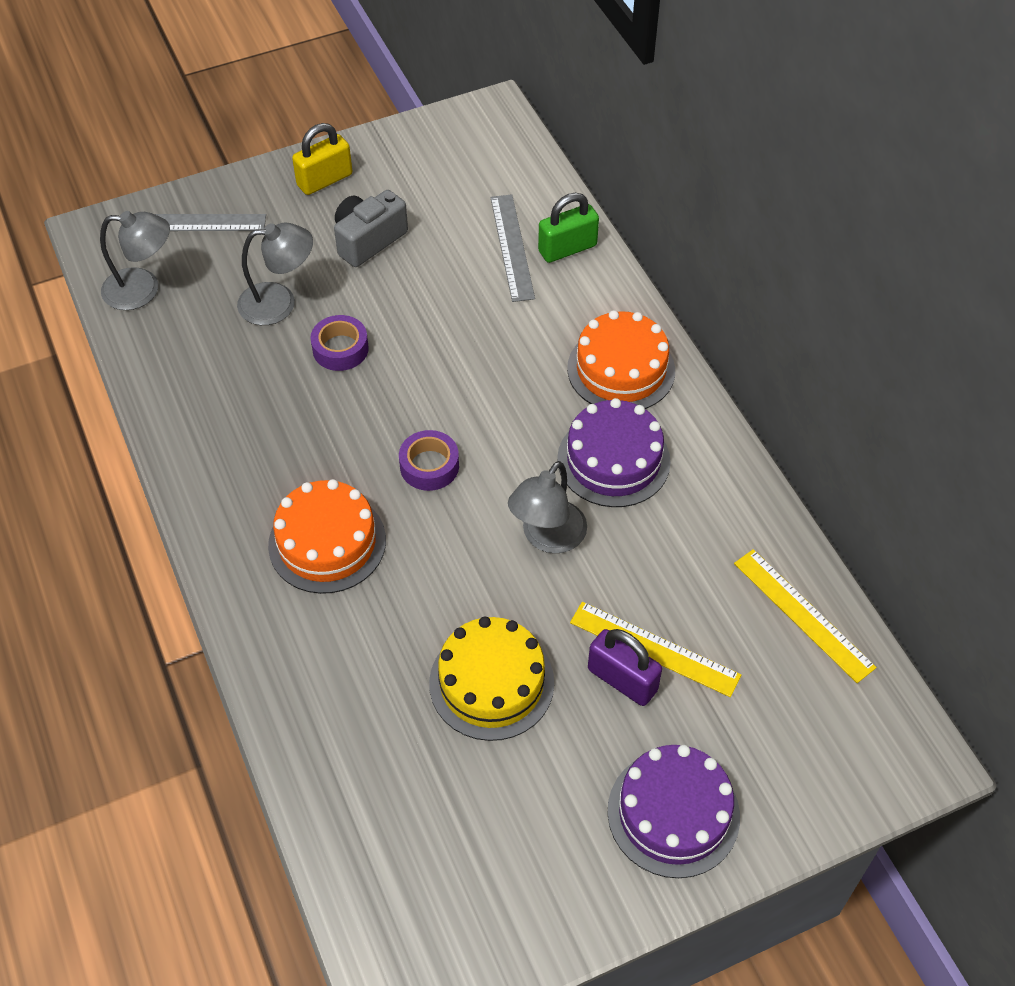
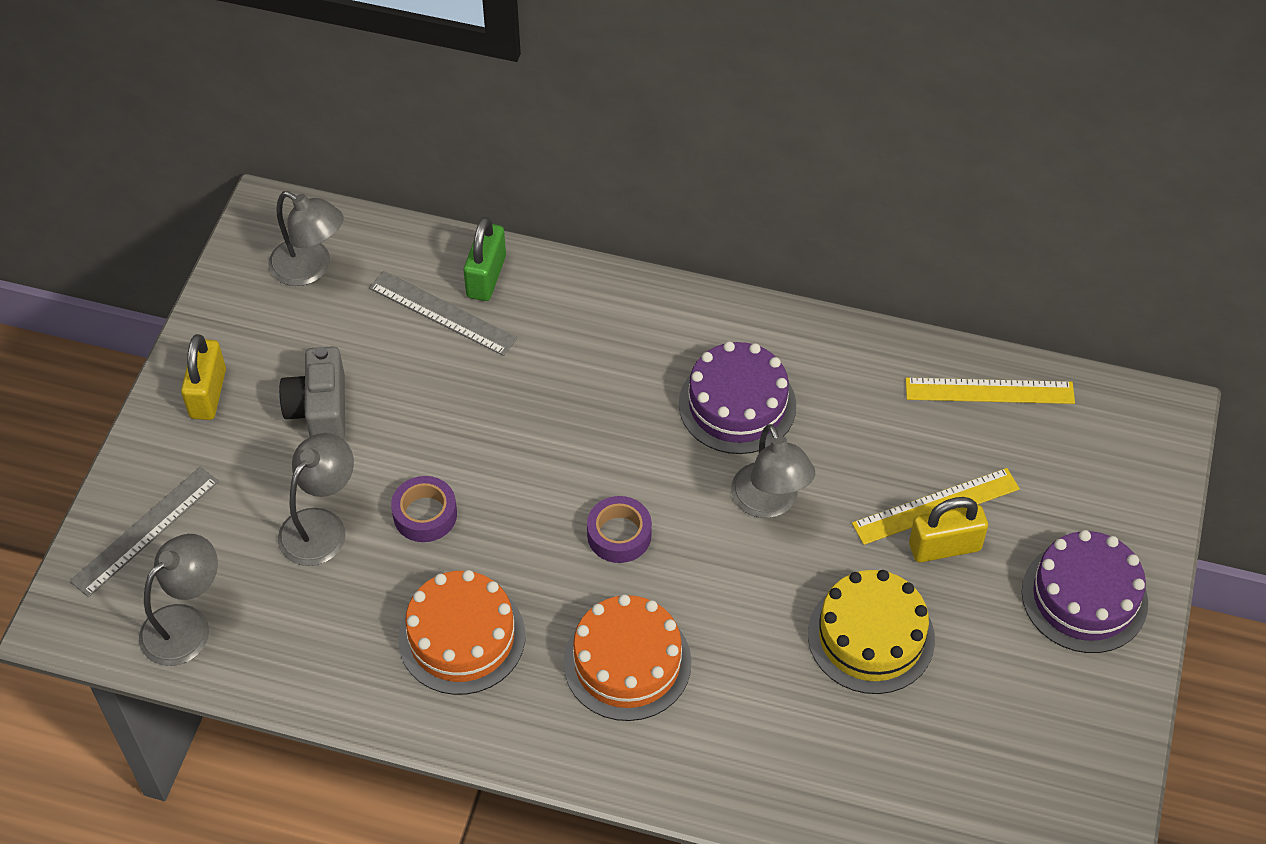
camera: 50 degrees left, 0 degrees up
orange cake [567,310,675,409] -> orange cake moved to [398,570,525,695]
purple padlock [588,629,662,706] -> yellow padlock [909,497,988,563]
none -> grey lamp [269,191,344,286]

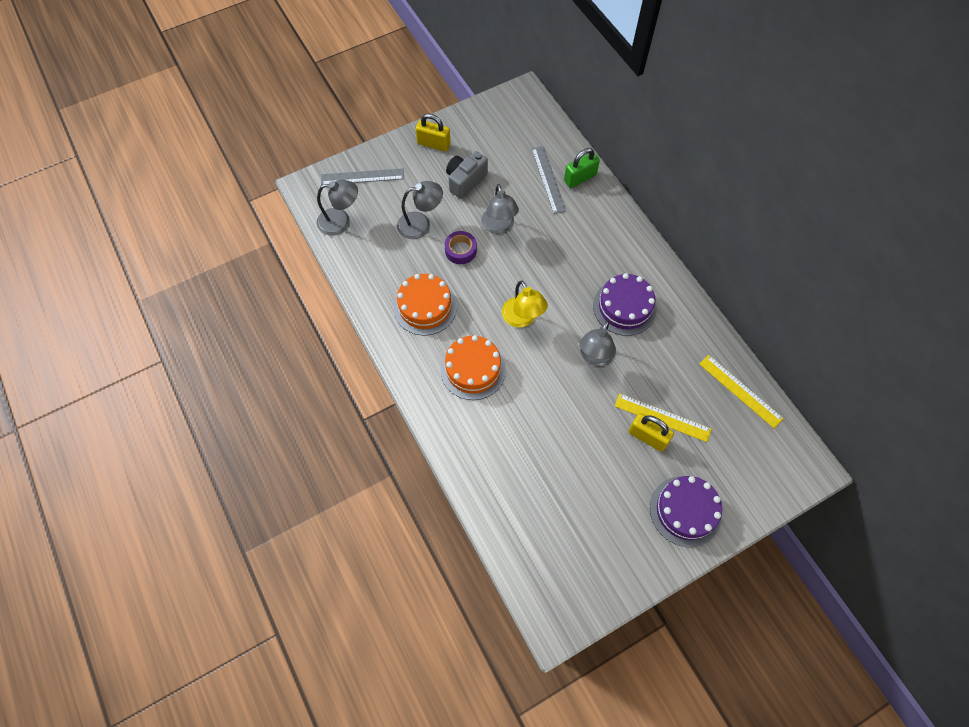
camera: 45 degrees right, 10 degrees up
yellow padlock [181,334,226,420] -> yellow padlock turned 60 degrees clockwise [416,114,451,152]
grey lamp [269,191,344,286] -> grey lamp moved to [481,184,519,234]
purple tape [587,496,652,563] -> yellow lamp [502,281,548,328]
yellow cake [808,570,935,694] -> none

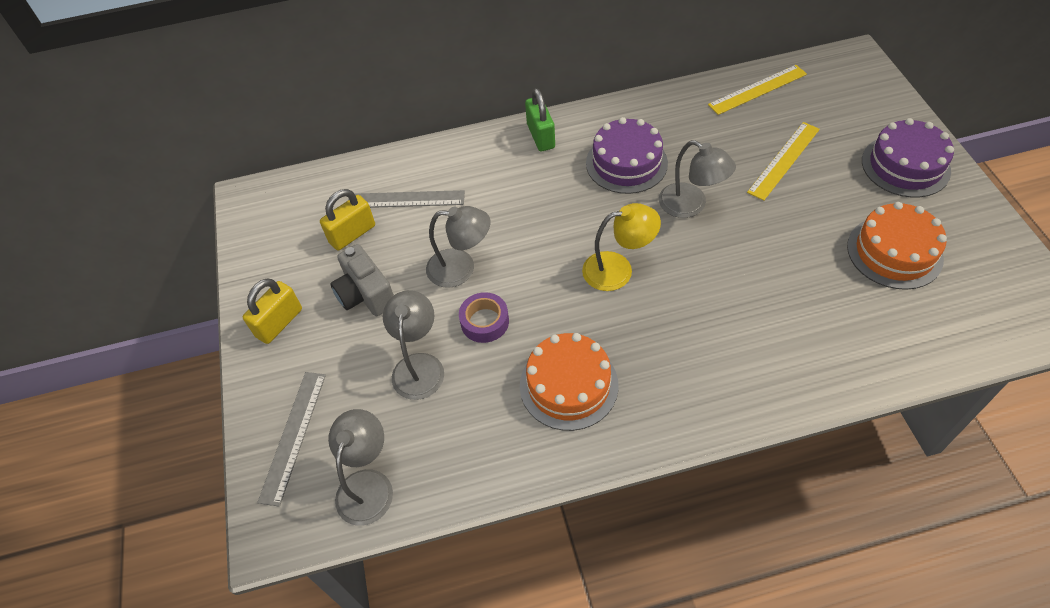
camera: 70 degrees left, 10 degrees down
orange cake [440,335,506,400] -> orange cake moved to [847,202,947,290]
green padlock [564,148,600,188] -> green padlock moved to [525,88,555,151]
yellow padlock [628,413,674,452] -> yellow padlock moved to [320,189,375,250]

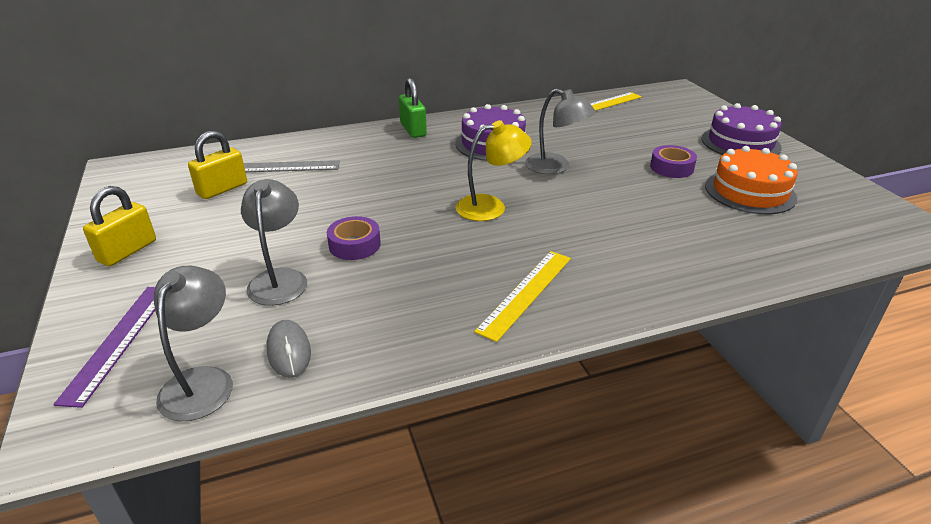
camera: 10 degrees left, 20 degrees down
grey ruler [257,372,326,507] -> purple ruler [53,287,155,408]
grey camera [330,244,394,316] -> none
grey lamp [426,206,490,288] -> none
orange cake [520,333,618,431] -> none
yellow ruler [747,122,820,201] -> yellow ruler moved to [474,251,571,342]
none -> grey mouse [266,320,311,378]
none -> purple tape [650,145,697,178]

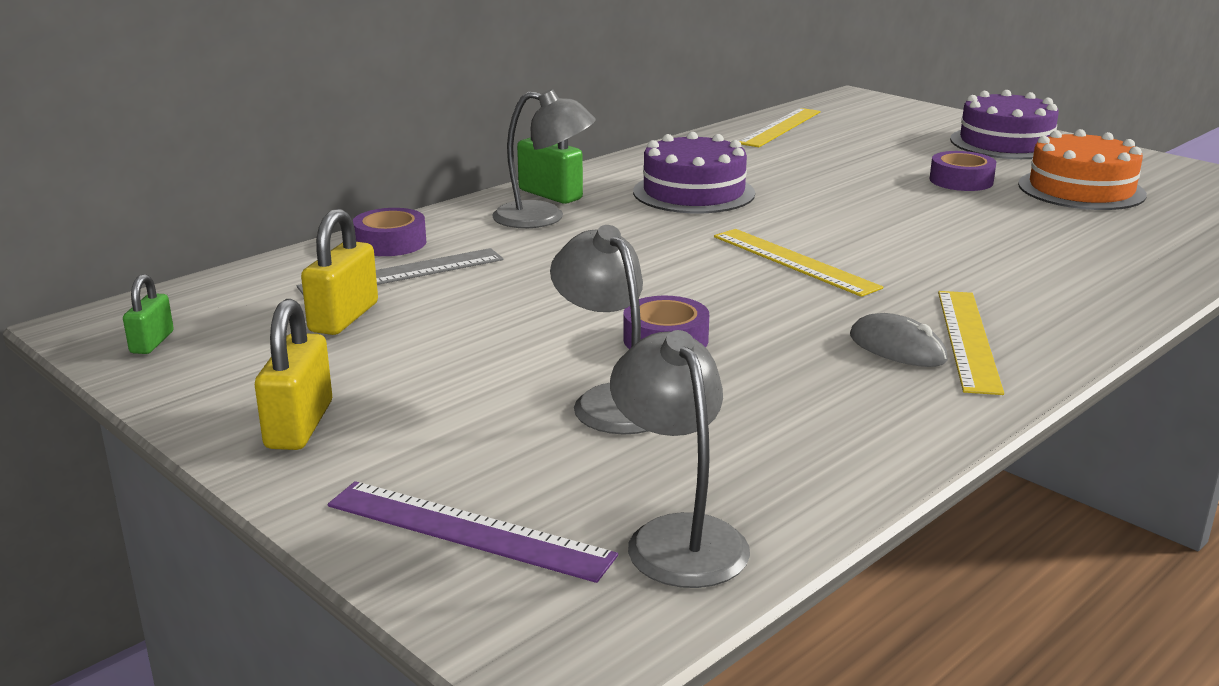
camera: 25 degrees left, 10 degrees down
purple ruler [53,287,155,408] -> purple ruler turned 45 degrees counterclockwise [328,481,618,583]
grey mouse [266,320,311,378] -> grey mouse moved to [850,313,948,367]
yellow lamp [456,120,532,221] -> yellow ruler [714,229,883,297]
grey lamp [525,89,596,174] -> grey lamp moved to [492,89,596,228]
none -> green padlock [123,274,174,354]
none -> purple tape [353,208,426,256]

